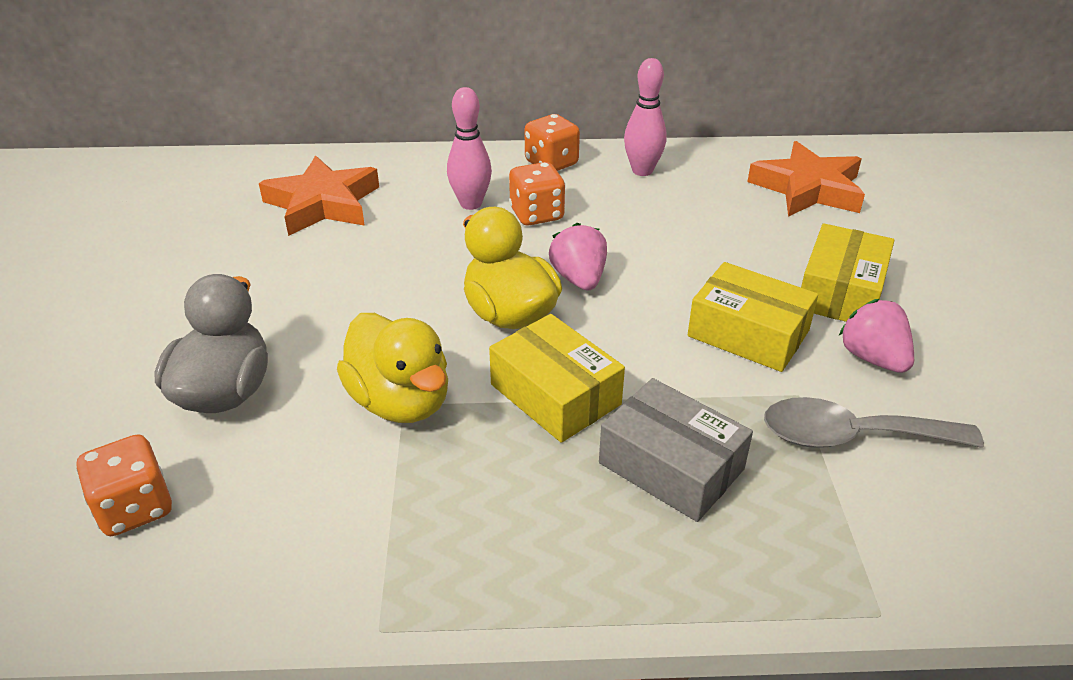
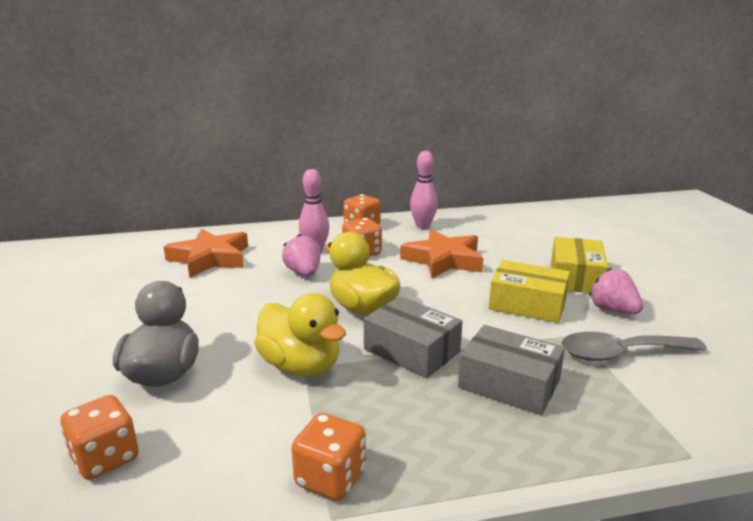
camera: 10 degrees left, 15 degrees down
yellow box [489,314,625,443] -> grey box [364,296,462,378]
pink strawberry [549,223,607,291] -> pink strawberry moved to [282,234,321,276]
orange star [747,141,865,217] -> orange star moved to [400,229,483,278]
none -> orange dice [291,413,366,500]

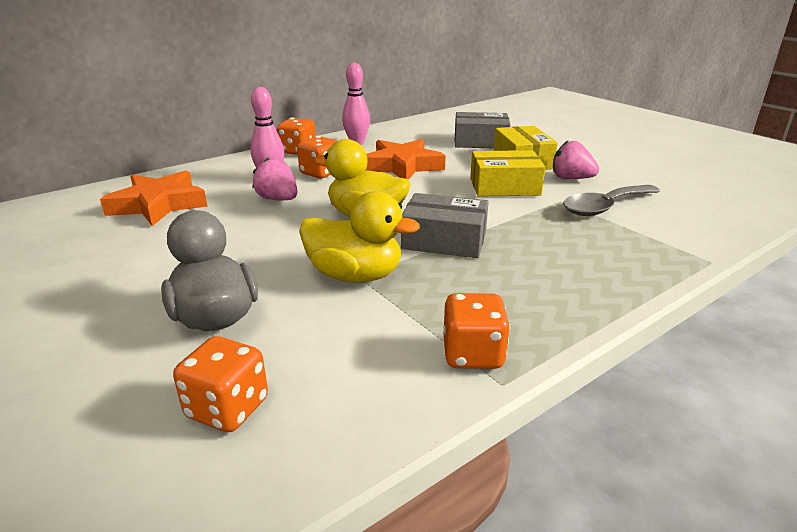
camera: 25 degrees left, 5 degrees up
grey box [458,325,565,415] -> grey box moved to [455,112,511,148]

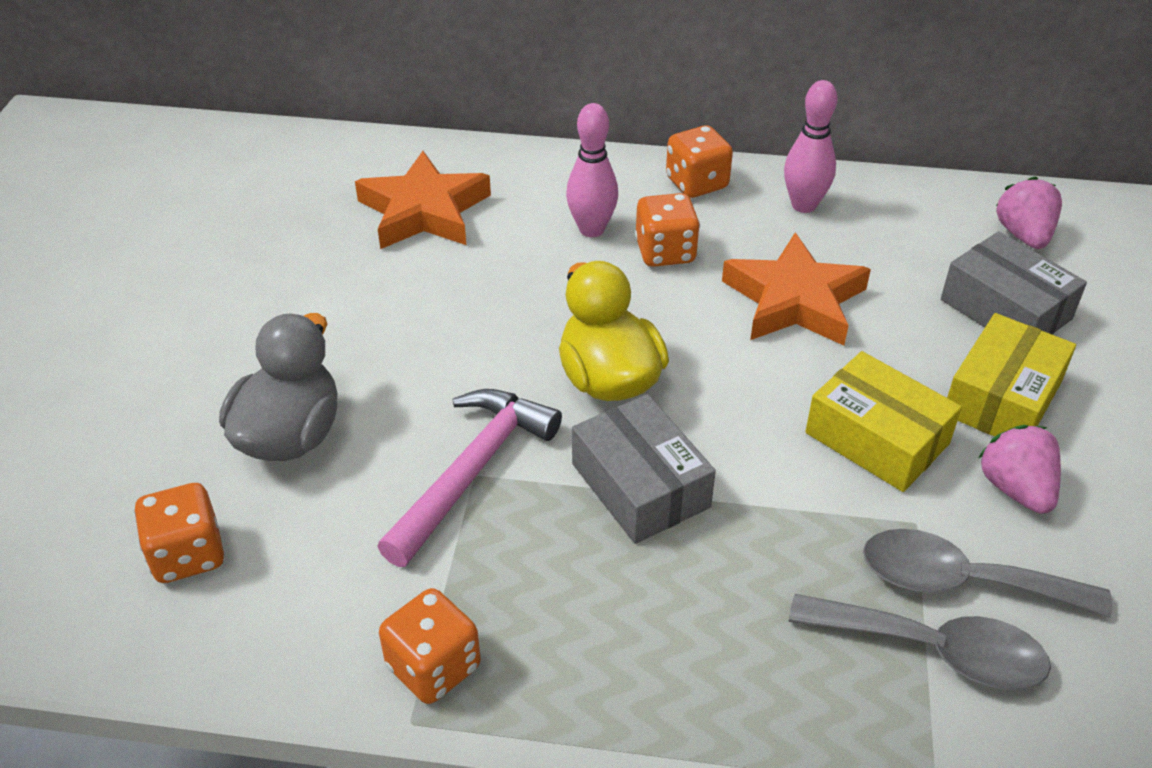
camera: 45 degrees right, 15 degrees up
pink strawberry [252,158,298,200] -> pink strawberry moved to [996,177,1062,249]
yellow duck [299,191,420,283] -> pink hammer [377,389,562,567]
none -> grey spoon [789,594,1051,690]

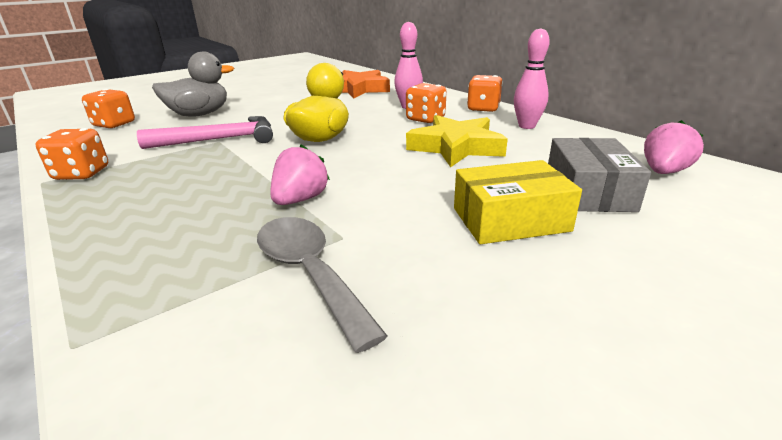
camera: 45 degrees right, 15 degrees down
grey box [572,394,716,544] -> none
orange star [722,233,871,346] -> yellow star [406,115,508,167]
grey spoon [789,594,1051,690] -> none
yellow box [805,351,962,492] -> none
pink strawberry [978,425,1061,514] -> pink strawberry moved to [270,144,330,205]

